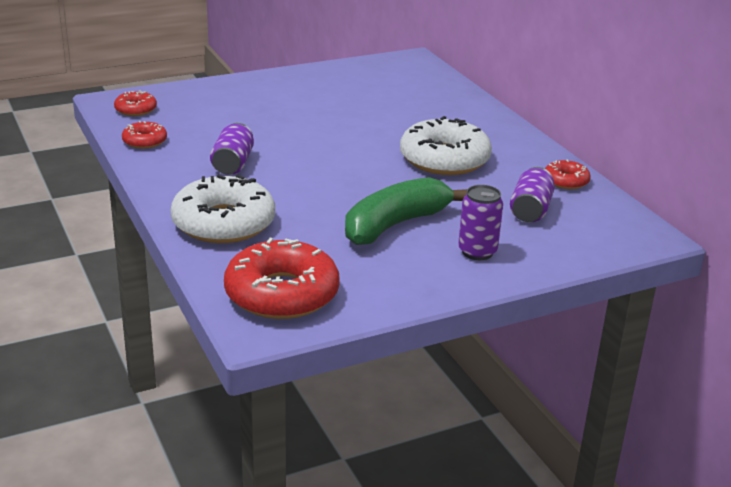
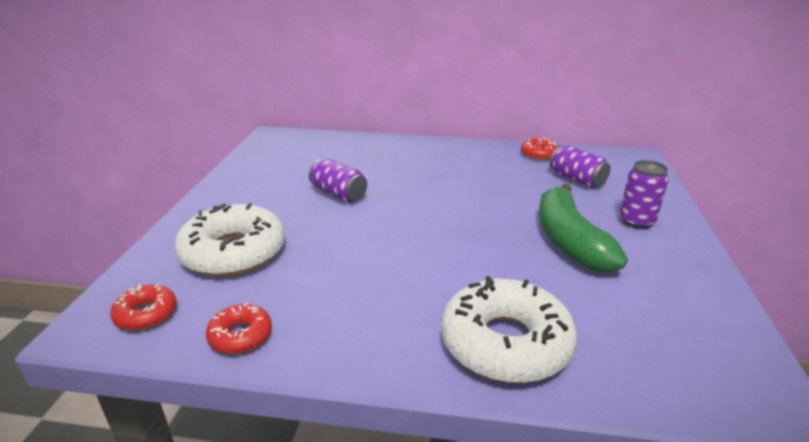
camera: 55 degrees left, 0 degrees up
purple can [210,123,254,175] -> purple can moved to [309,159,367,202]
red donut [224,238,340,319] -> none
white donut [400,116,492,175] -> white donut moved to [174,203,285,276]

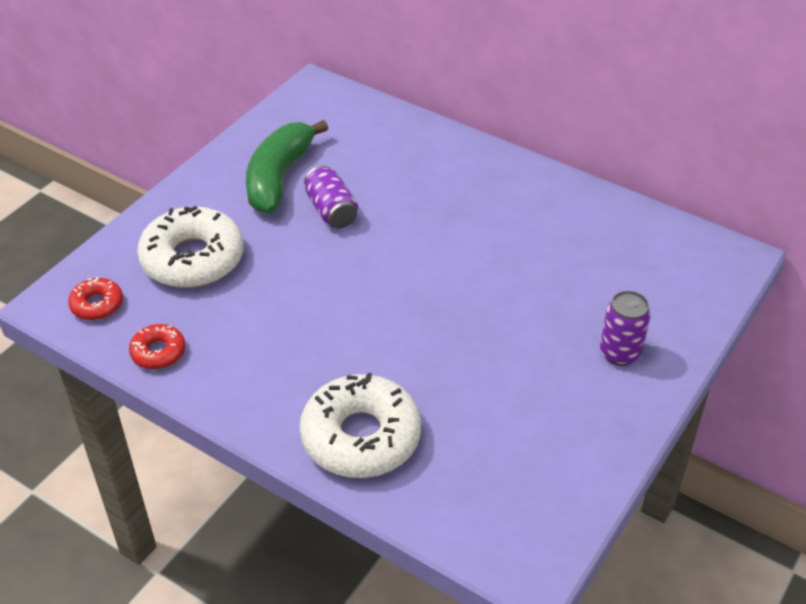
camera: 25 degrees right, 15 degrees up
red donut [521,138,558,160] -> none
green banana [539,184,628,273] -> green banana moved to [246,120,328,214]
purple can [550,145,611,188] -> none

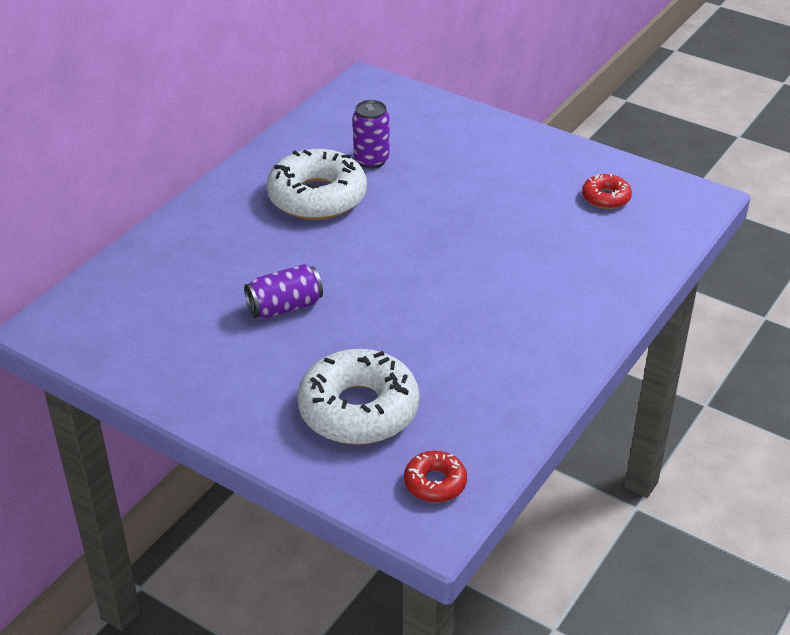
camera: 90 degrees left, 5 degrees down
red donut [129,324,186,369] -> red donut moved to [582,174,632,209]
green banana [246,120,328,214] -> none
white donut [300,373,421,478] -> white donut moved to [266,149,367,220]
purple can [600,291,651,366] -> purple can moved to [353,100,390,169]

